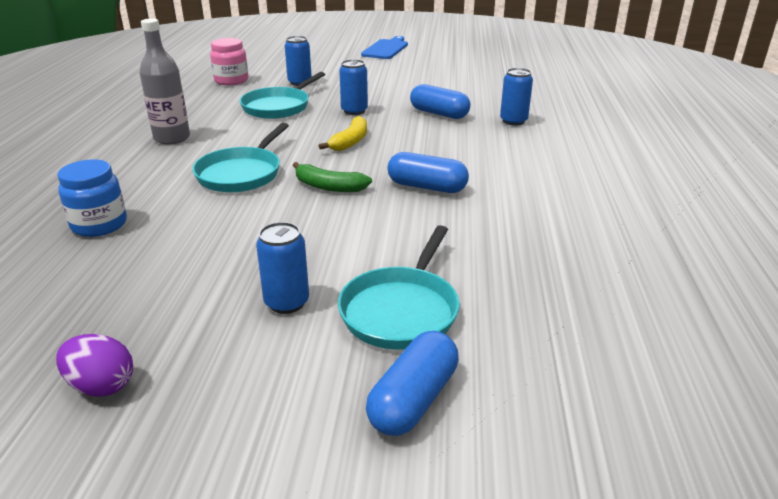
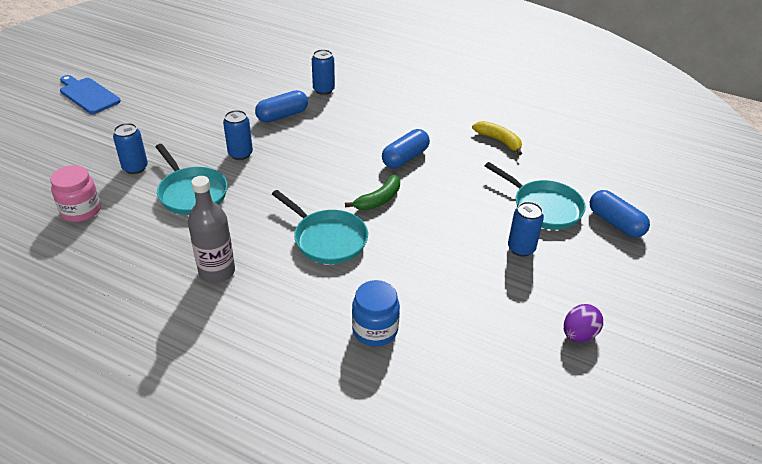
camera: 70 degrees left, 10 degrees up
yellow banana [319,116,367,151] -> yellow banana moved to [472,121,522,155]

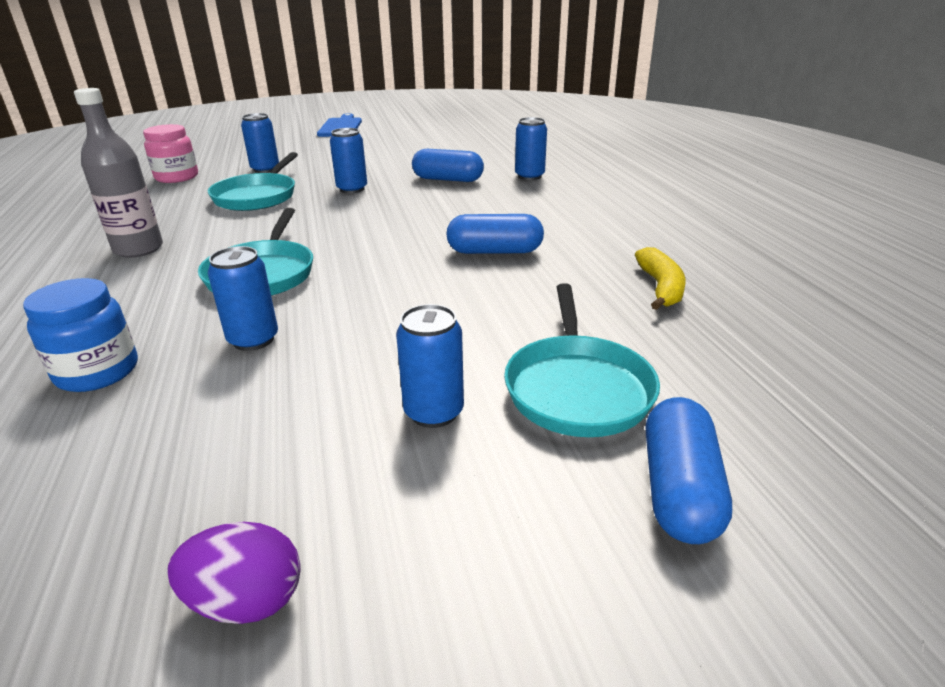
camera: 50 degrees right, 10 degrees down
green banana [345,175,400,210] -> none
none -> blue can [208,246,278,351]

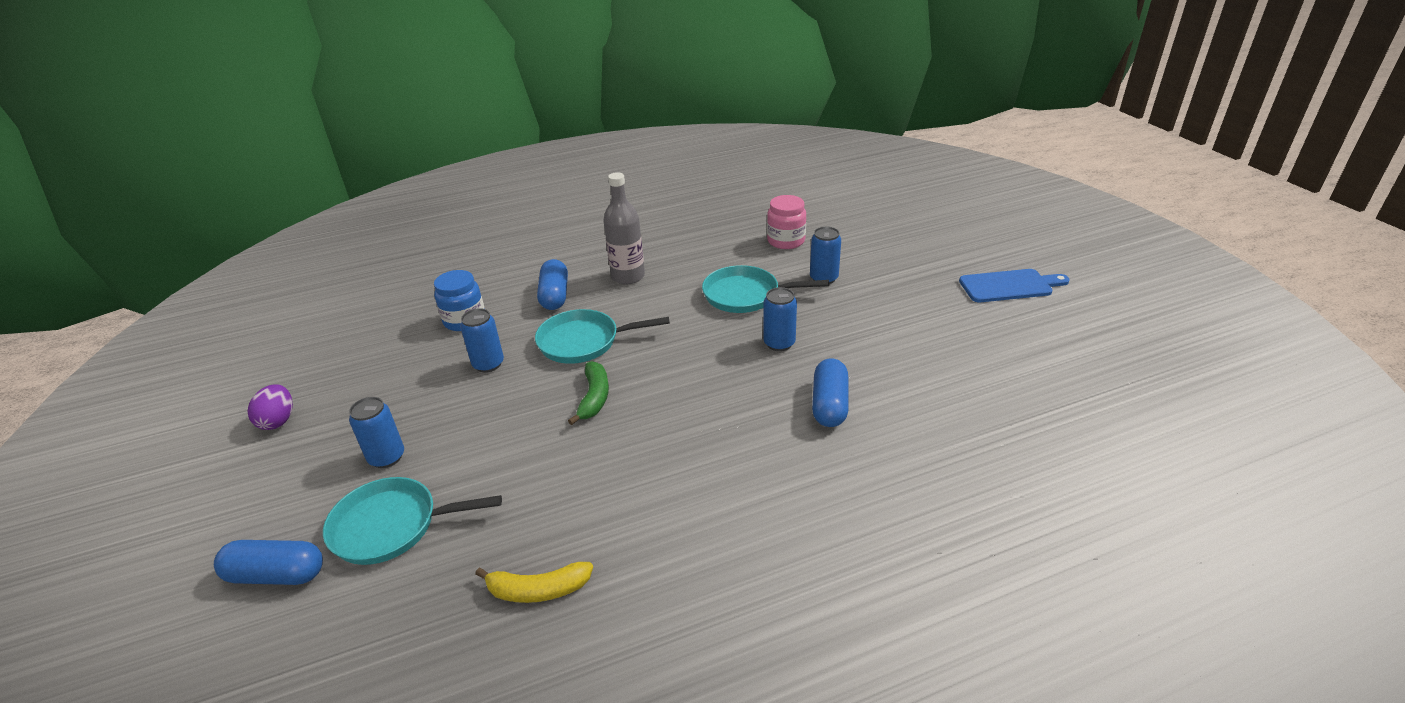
camera: 85 degrees right, 5 degrees up
blue capsule [446,214,544,254] -> blue capsule moved to [537,259,568,310]
blue can [515,117,547,180] -> none
none -> green banana [568,361,609,425]

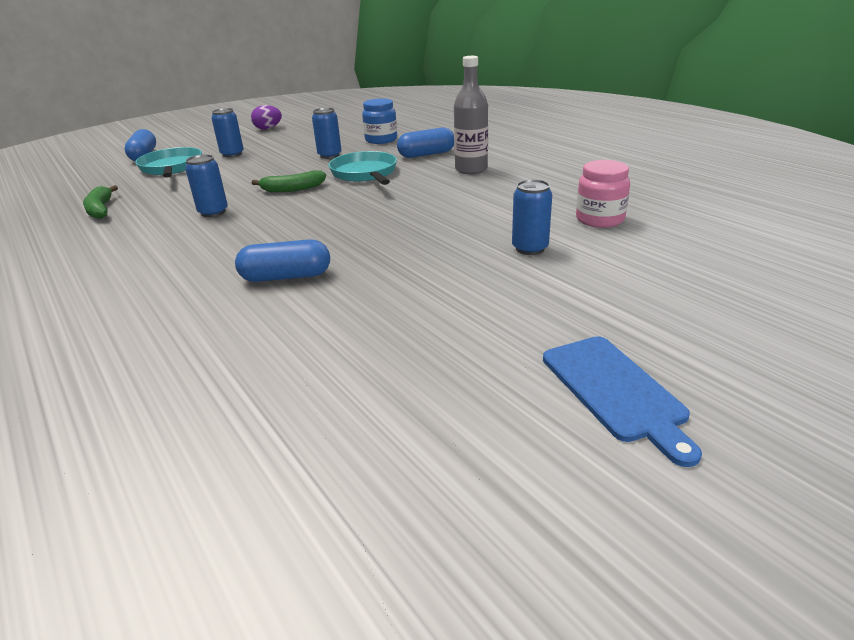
camera: 75 degrees right, 5 degrees down
yellow banana [475,562,593,603] -> green banana [83,185,118,219]
turquoise pan [702,265,829,313] -> none
blue can [763,287,797,351] -> blue can moved to [185,154,228,217]

